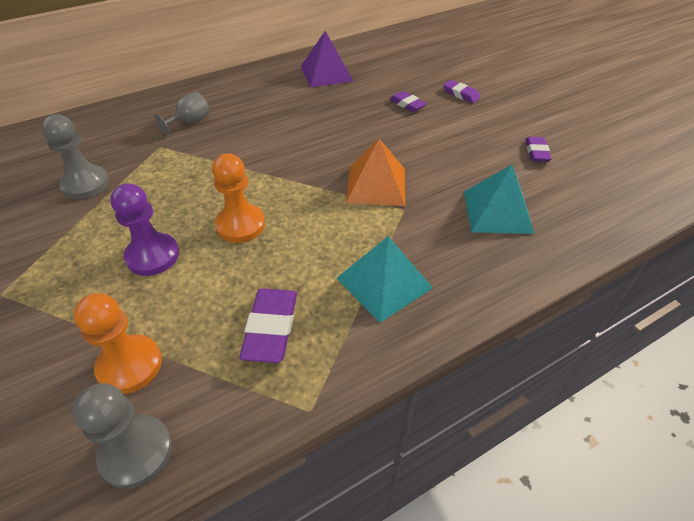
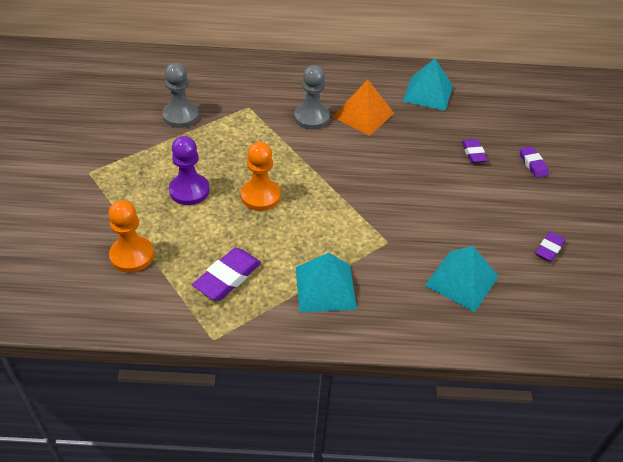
camera: 30 degrees right, 0 degrees up
grey pawn [72,383,172,489] -> grey pawn moved to [294,65,330,130]
grey goblet [154,92,210,135] -> none
purple pyramid [301,31,353,87] -> turquoise pyramid [403,58,453,111]
orange pyramid [346,139,405,206] -> orange pyramid moved to [333,79,394,136]

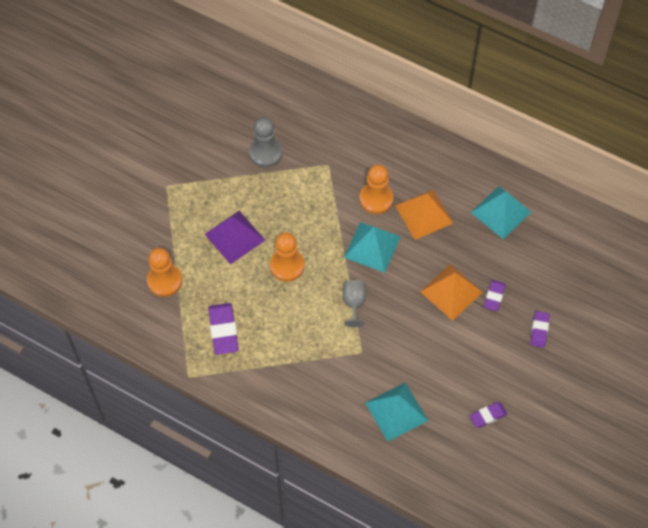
camera: 30 degrees right, 15 degrees up
purple pawn [169,136,210,205] -> purple pyramid [205,211,265,265]
purple eraser [192,248,261,301] -> purple eraser turned 75 degrees counterclockwise [208,303,239,355]
grey pawn [294,65,330,130] -> orange pawn [359,164,393,214]
turquoise pyramid [296,253,357,312] -> turquoise pyramid moved to [344,222,400,273]
none -> grey goblet [342,280,367,327]
none -> orange pyramid [420,264,483,321]

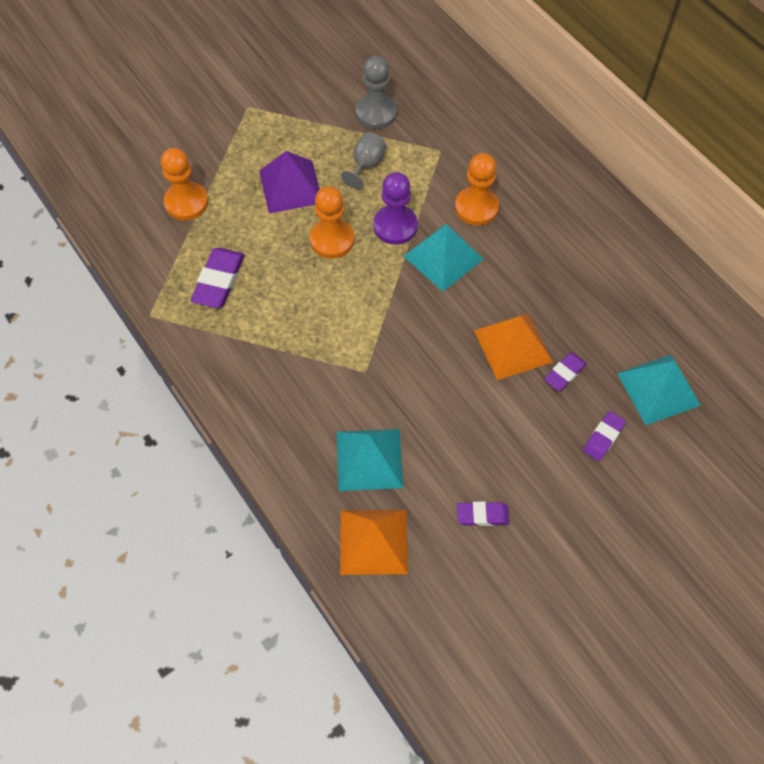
camera: 25 degrees right, 0 degrees up
grey goblet [342,280,367,327] -> grey goblet moved to [341,132,386,189]
orange pyramid [395,190,453,240] -> orange pyramid moved to [340,510,408,575]
turquoise pyramid [471,186,531,239] -> turquoise pyramid moved to [617,355,701,425]
none -> purple pawn [373,172,418,245]

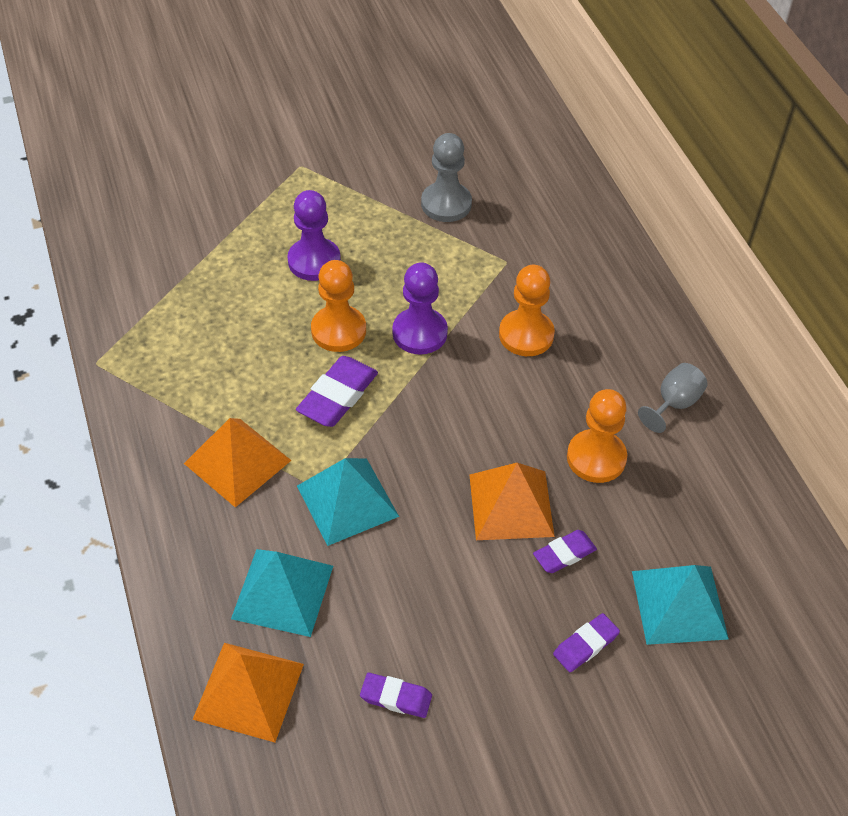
camera: 15 degrees right, 10 degrees down
orange pawn [161,148,208,220] -> orange pawn moved to [567,389,627,483]
purple eraser [191,248,245,308] -> purple eraser moved to [296,356,378,427]
purple pyramid [259,151,320,213] -> purple pawn [287,190,341,281]
grey goblet [341,132,386,189] -> grey goblet moved to [638,363,708,433]
turquoise pyramid [403,224,484,292] -> turquoise pyramid moved to [297,458,399,546]
none -> orange pyramid [184,418,292,507]

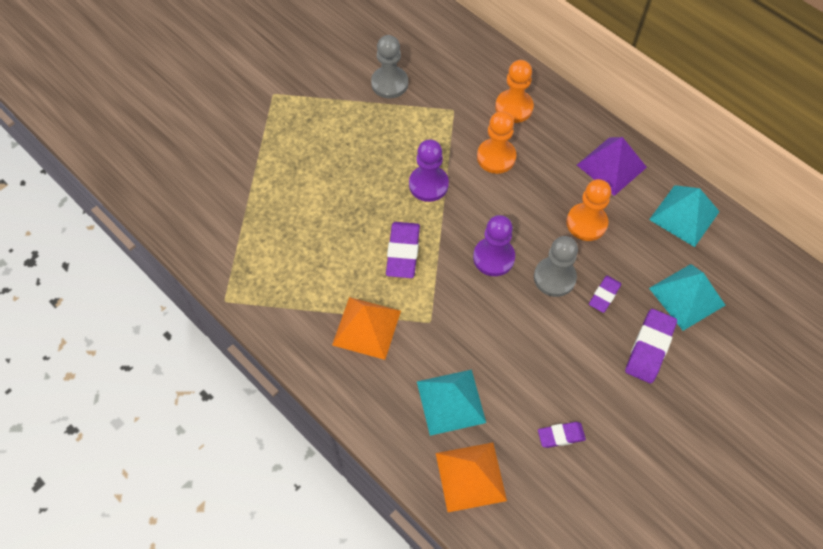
camera: 25 degrees left, 10 degrees up
purple pawn [287,190,341,281] -> purple pawn moved to [473,215,515,276]
turquoise pyramid [297,458,399,546] -> turquoise pyramid moved to [649,185,720,247]
orange pawn [311,260,366,352] -> orange pawn moved to [495,60,534,123]
orange pyramid [469,463,555,540] -> grey pawn [534,236,578,297]
purple eraser [553,613,620,672] -> purple eraser [625,309,677,384], size x1.62
grey goblet [638,363,708,433] -> purple pyramid [577,137,647,196]

